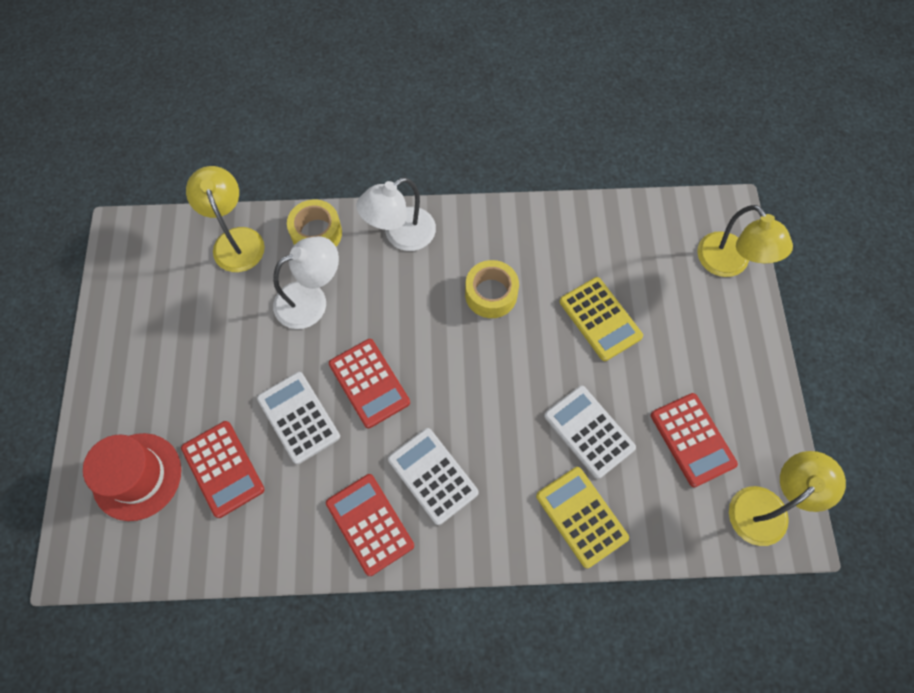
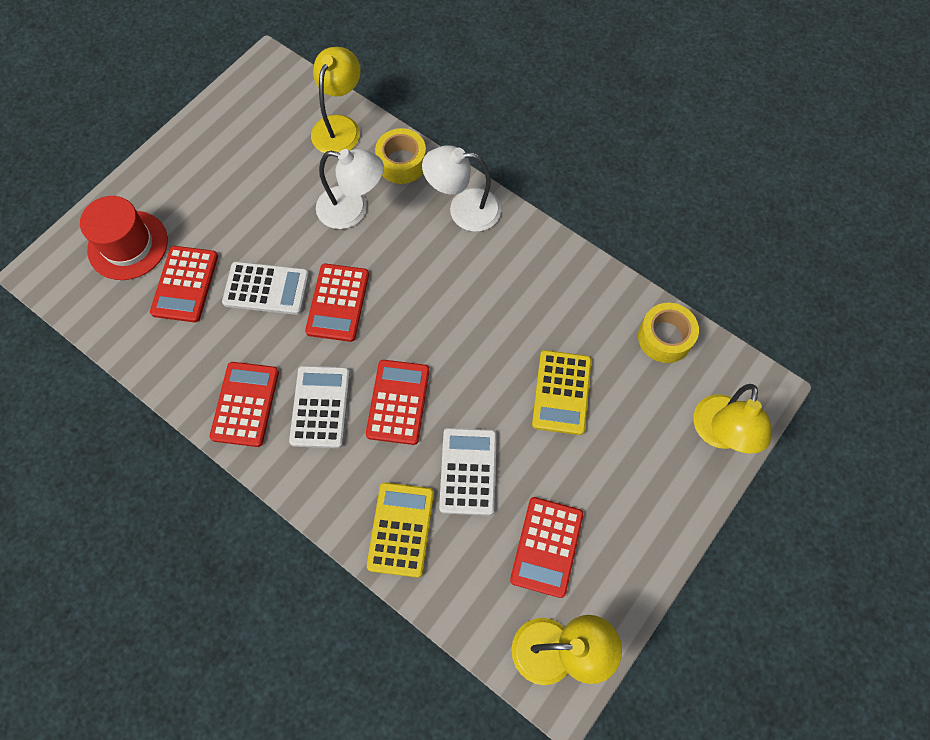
camera: 40 degrees right, 0 degrees up
white calculator [257,372,340,464] -> white calculator turned 90 degrees clockwise [222,261,309,315]
yellow tape [465,260,519,318] -> yellow tape moved to [638,303,699,363]
none -> red calculator [366,360,429,445]

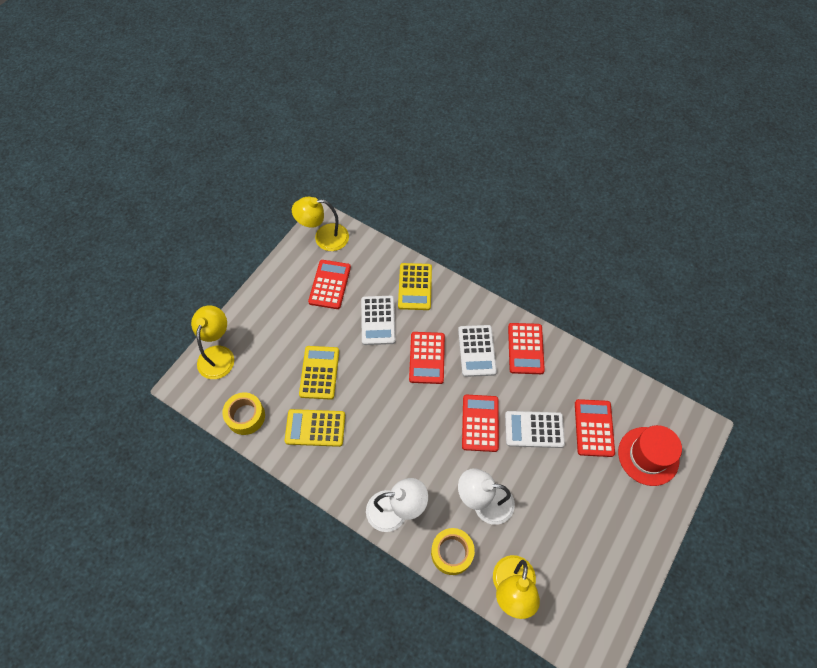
camera: 175 degrees right, 5 degrees down
none -> yellow calculator [285,409,345,447]

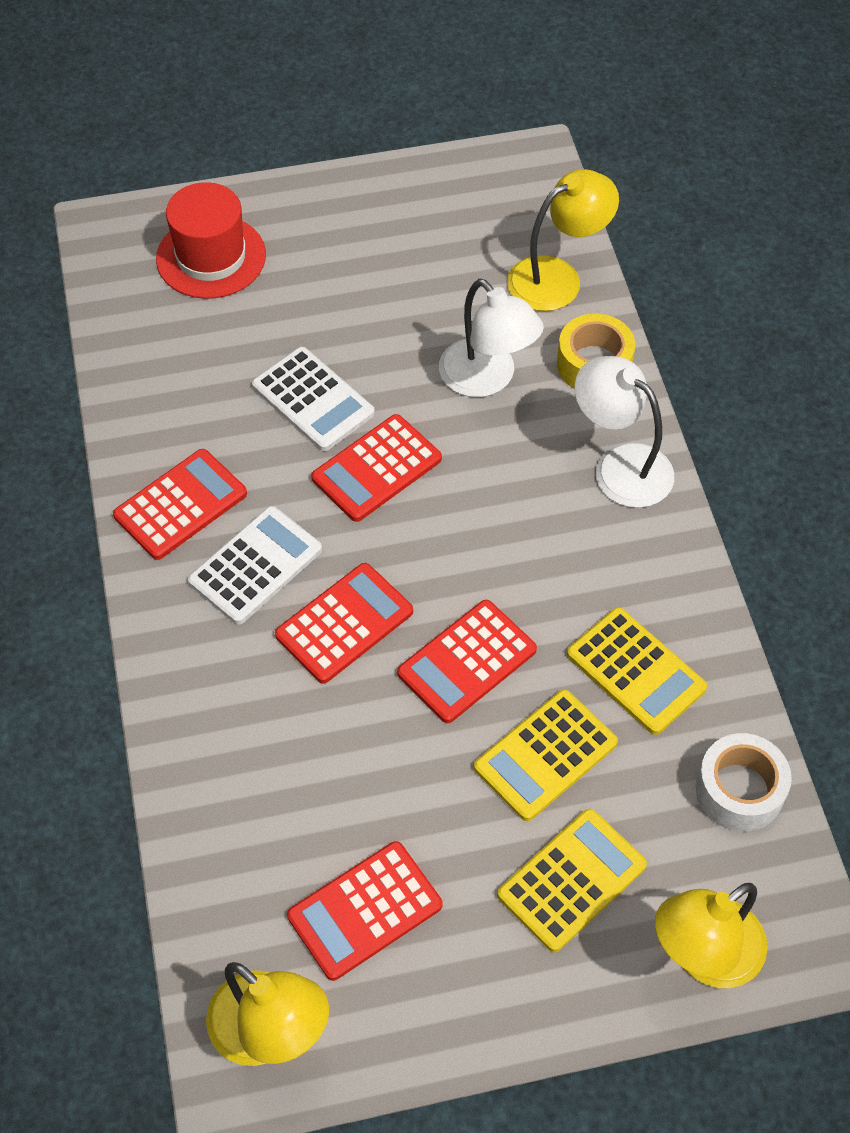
camera: 135 degrees left, 5 degrees down
yellow tape [222,392,265,435] -> white tape [696,733,792,831]
white calculator [361,296,396,345] -> none
yellow calculator [398,263,432,310] -> yellow calculator moved to [497,809,647,952]
red calculator [575,399,615,457] -> red calculator moved to [397,600,537,723]

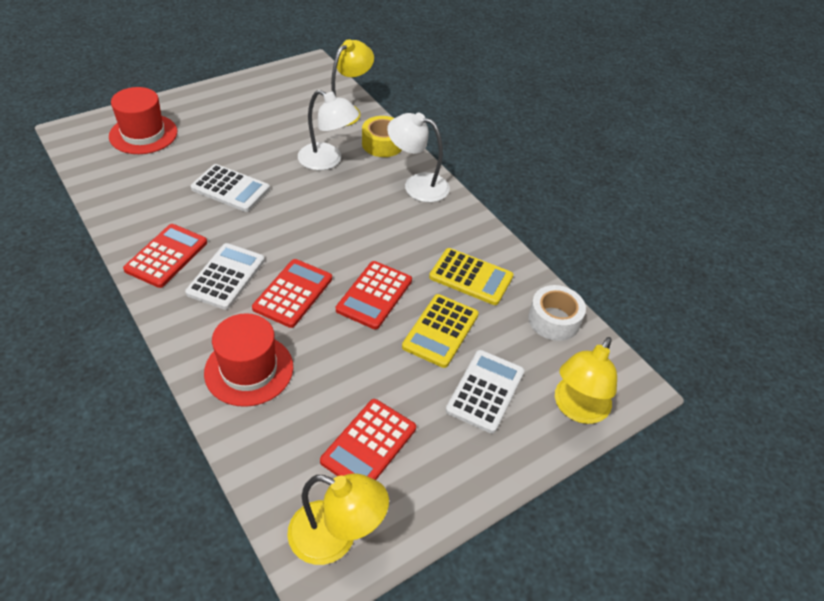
camera: 25 degrees left, 10 degrees down
red calculator [311,414,442,522] -> none
yellow calculator [497,809,647,952] -> white calculator [446,350,524,434]
none -> red hat [204,313,293,407]

